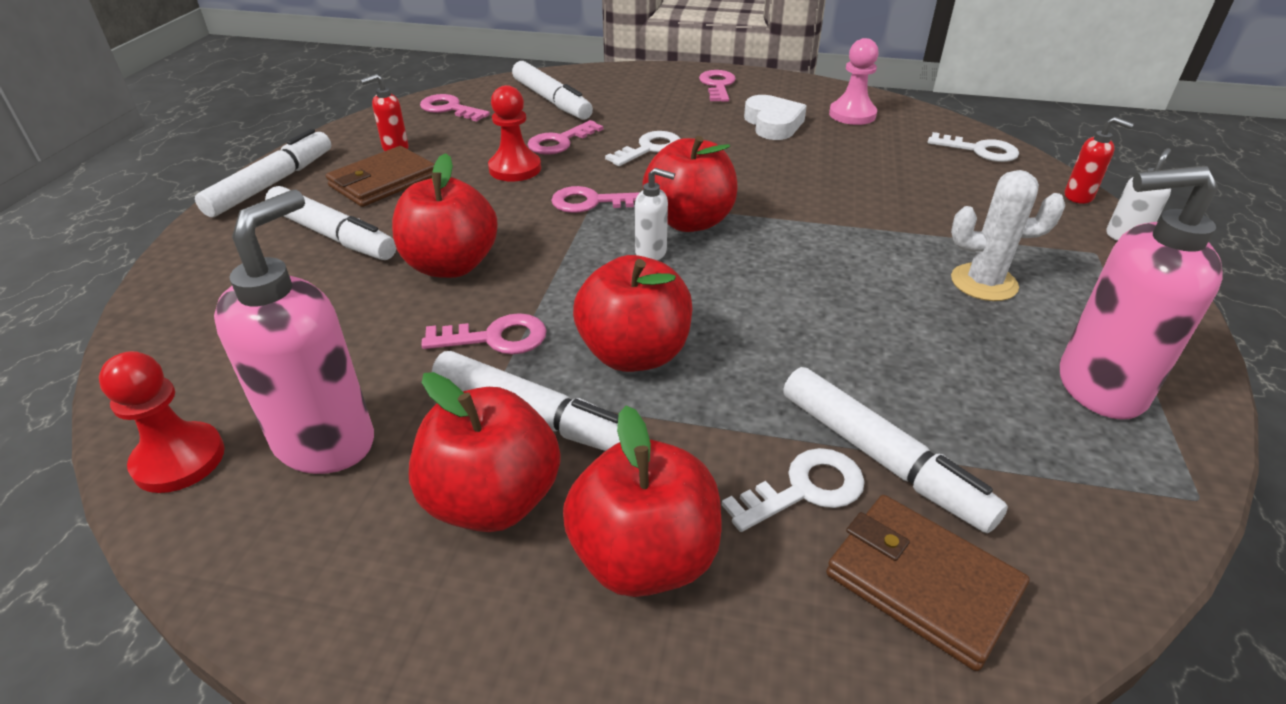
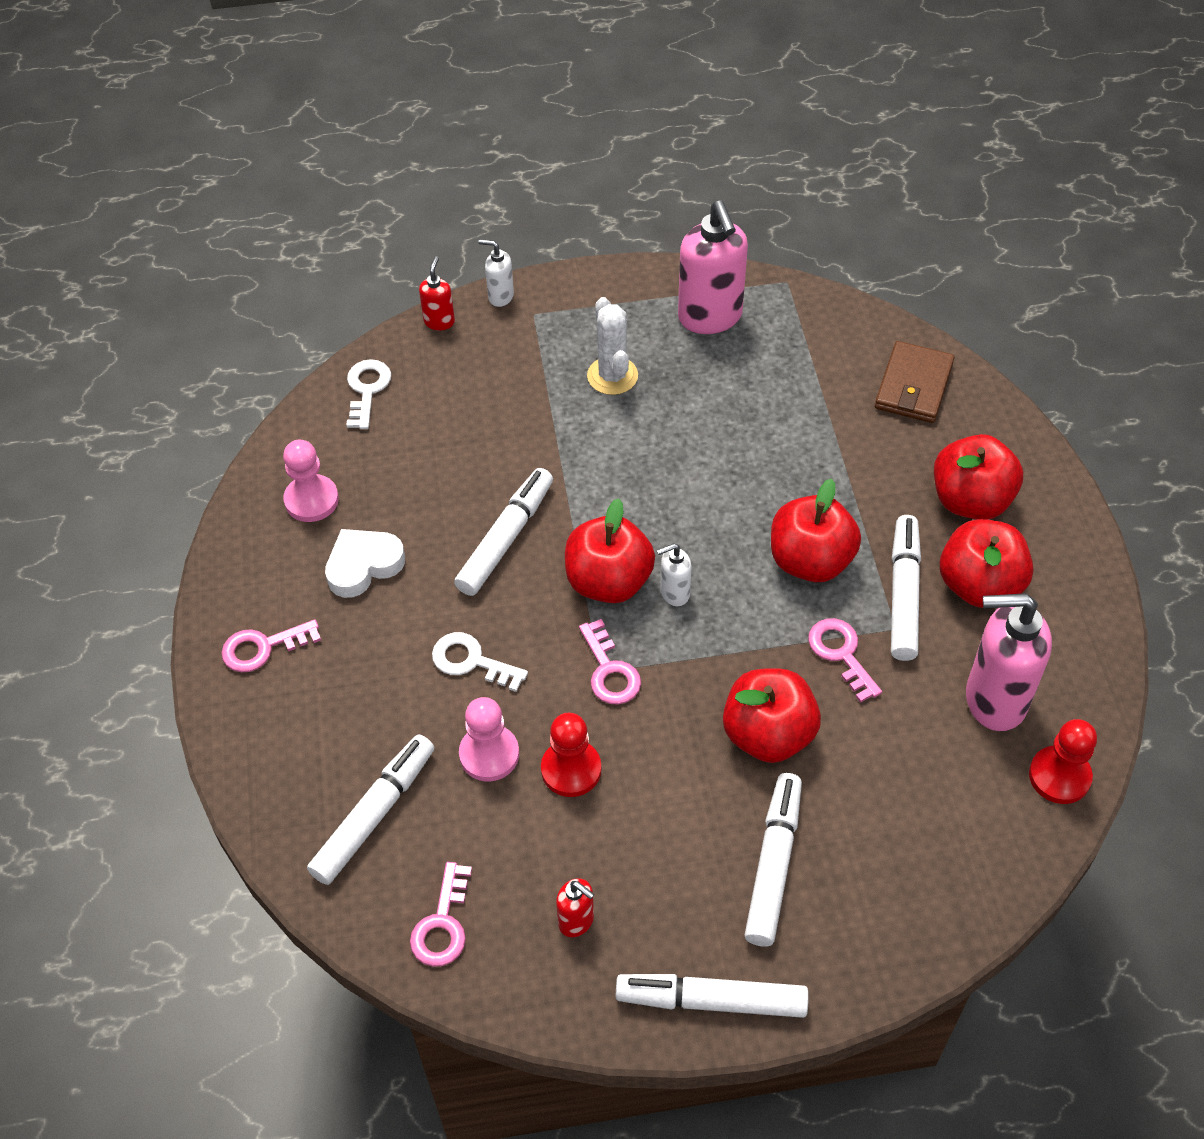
camera: 110 degrees left, 15 degrees up
brown wallet [326,146,434,207] -> none
pink key [528,120,603,155] -> pink pawn [459,697,519,781]
white soap dispenser [635,168,675,260] -> white soap dispenser turned 105 degrees counterclockwise [657,543,692,606]
white key [722,448,865,532] -> none
white marker [783,367,1008,533] -> white marker moved to [454,468,553,596]

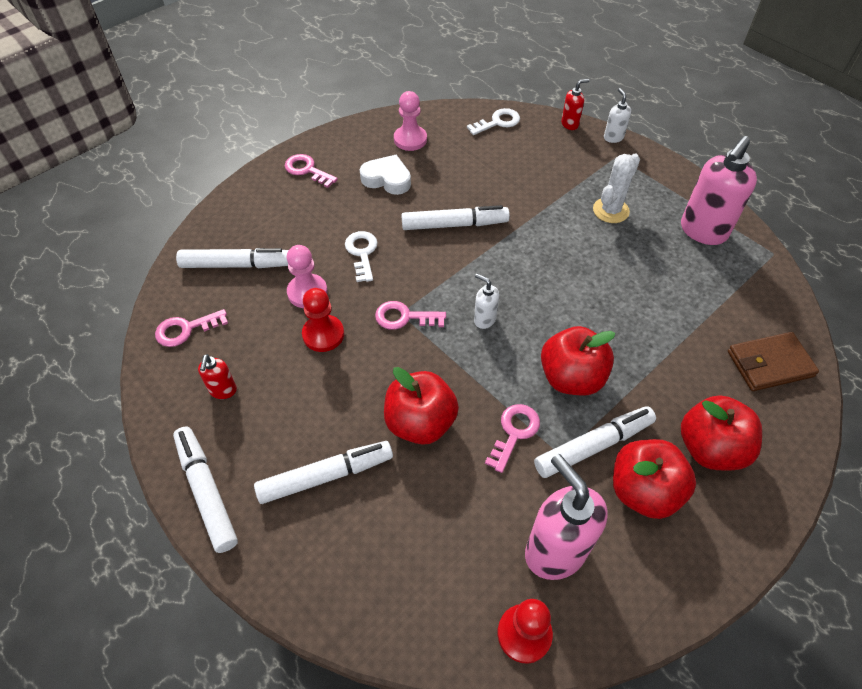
camera: 55 degrees right, 0 degrees up
red apple [565,498,655,603] -> none
pink key [579,619,641,705] -> pink key turned 60 degrees clockwise [375,301,446,330]

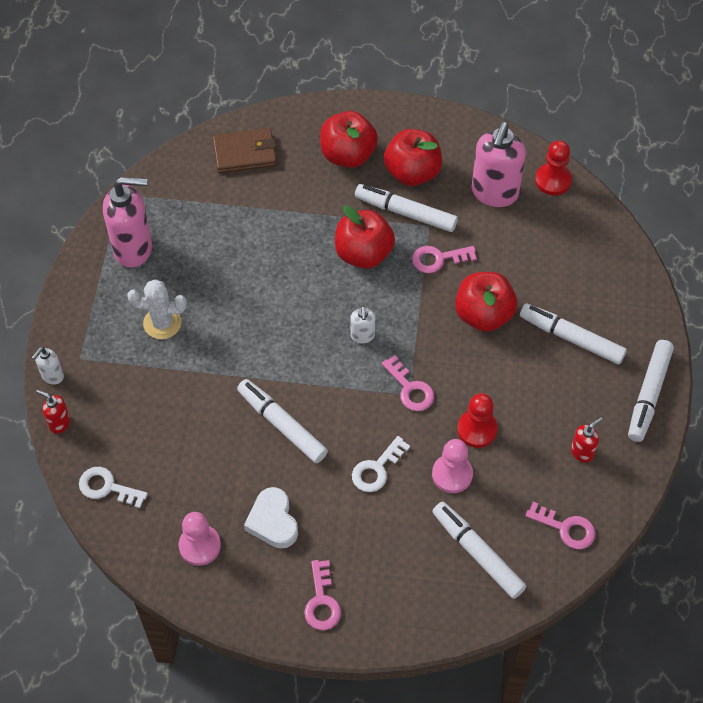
camera: 130 degrees left, 5 degrees up
brown wallet [728,332,819,391] -> brown wallet turned 45 degrees counterclockwise [213,128,276,173]

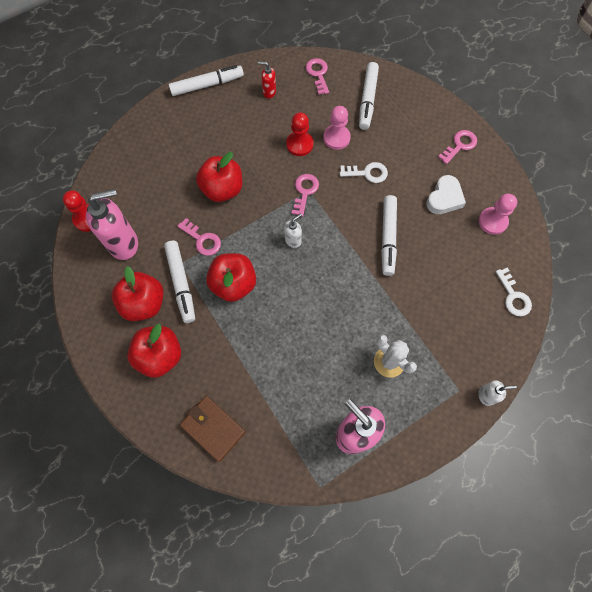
camera: 130 degrees left, 10 degrees up
red soap dispenser [36,390,70,434] -> none
white marker [520,304,627,364] -> none

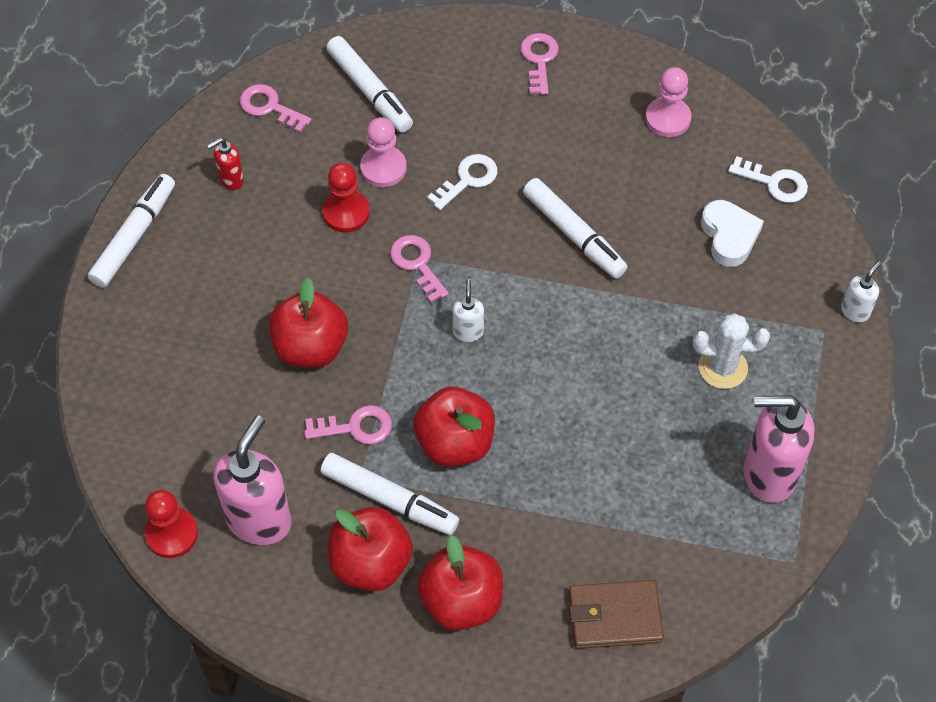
camera: 45 degrees left, 10 degrees down
white heart [426,175,466,214] -> white heart moved to [701,200,764,267]

